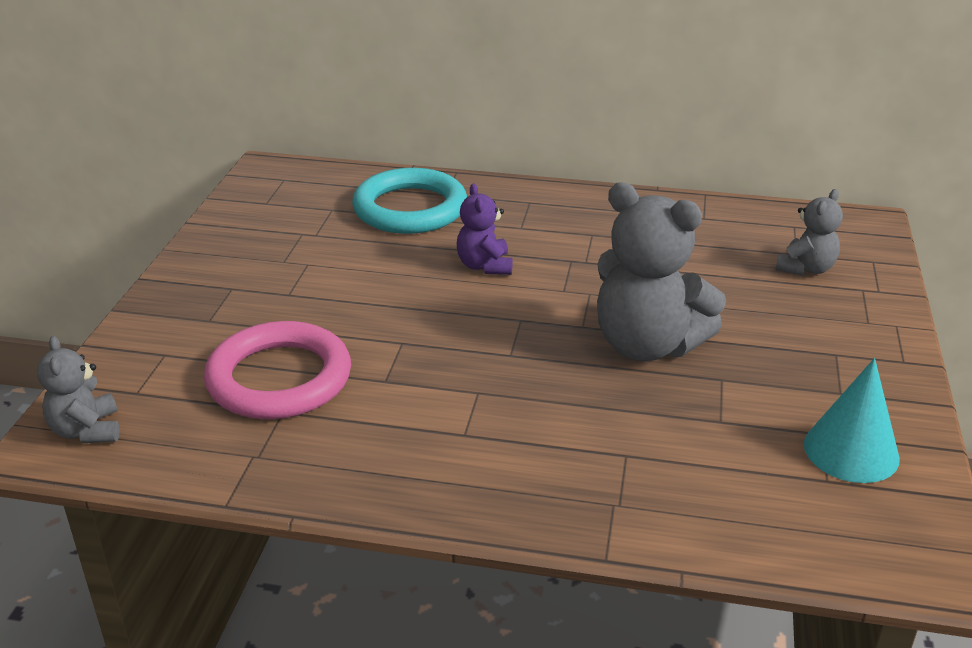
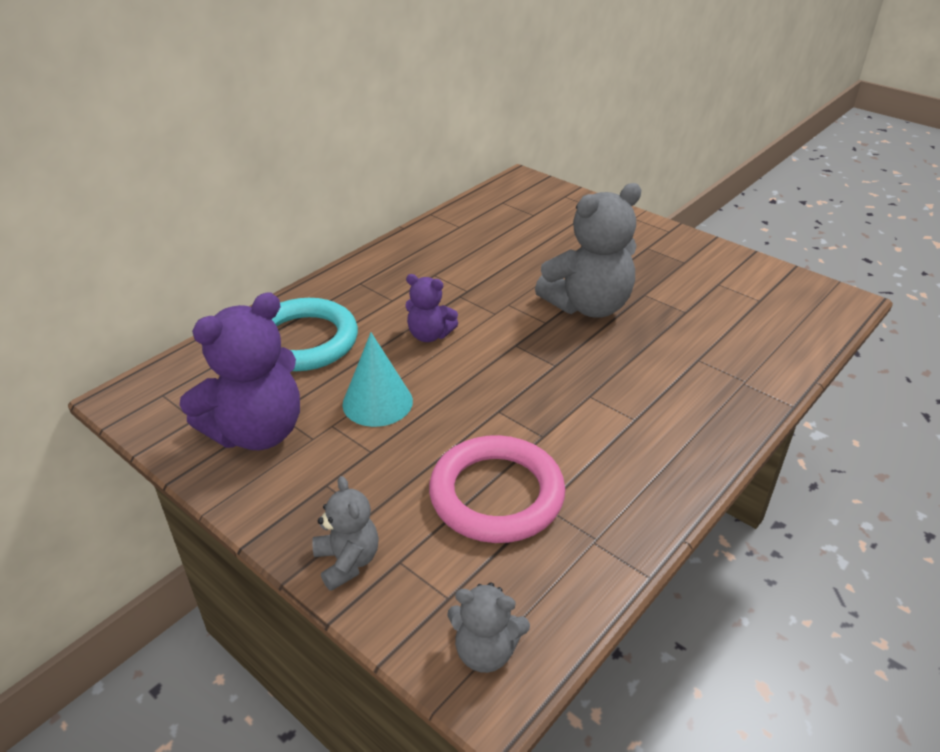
camera: 60 degrees left, 5 degrees up
grey teddy bear [776,189,843,276] -> grey teddy bear moved to [312,476,379,591]
turquoise cone [804,358,900,483] -> turquoise cone moved to [342,333,413,427]
none -> purple teddy bear [180,292,300,450]

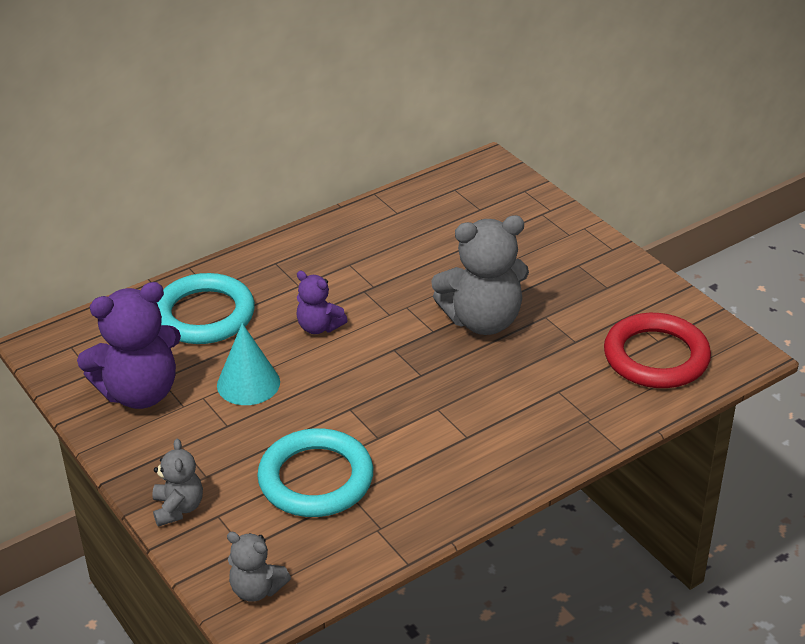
camera: 15 degrees right, 0 degrees up
pink ring [429,435,565,543] -> turquoise ring [257,428,373,517]
none -> red ring [604,313,711,388]

